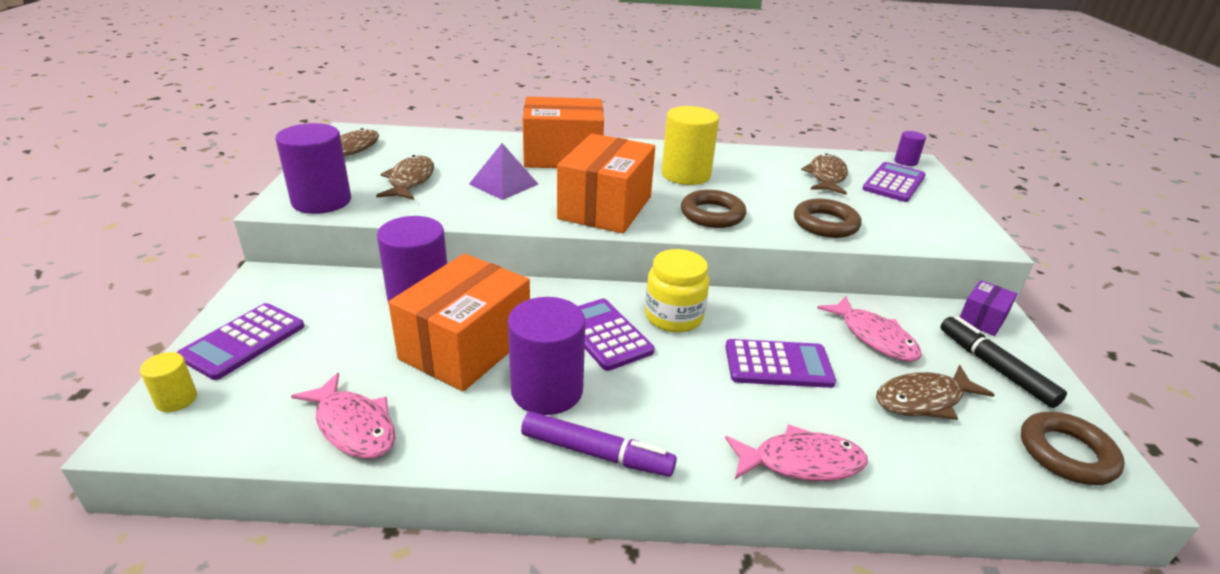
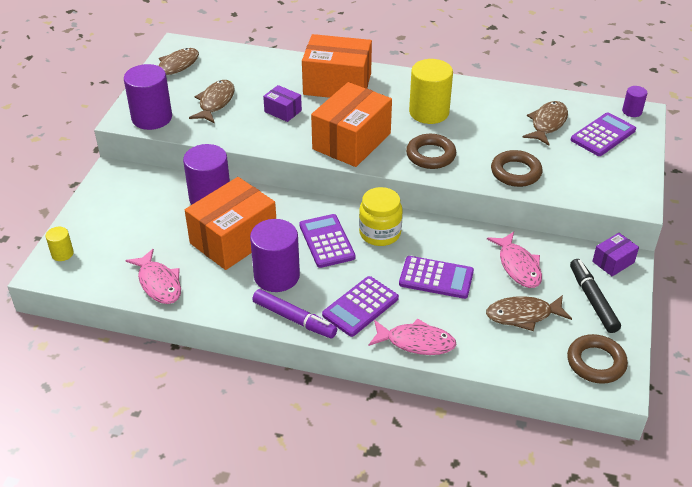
camera: 15 degrees right, 10 degrees up
purple calculator [177,303,304,380] -> purple calculator moved to [322,276,399,337]
purple pyramid [469,143,538,200] -> purple box [263,85,302,122]

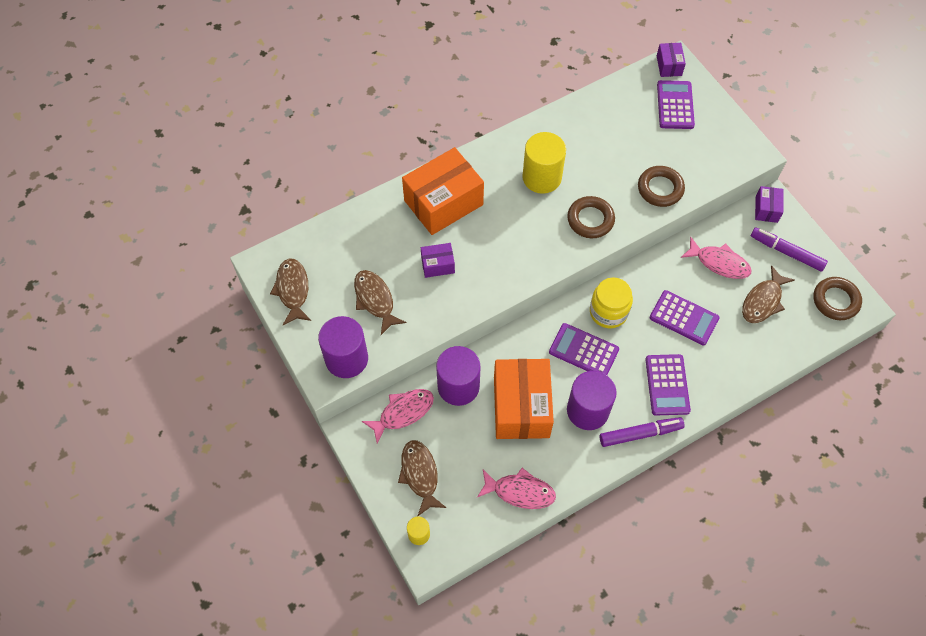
camera: 45 degrees left, 20 degrees up
orange box [311,82,392,167] -> none
pink fish [369,318,457,355] -> pink fish moved to [362,389,434,444]
purple calculator [399,256,474,299] -> purple calculator turned 60 degrees clockwise [650,290,719,345]
brown fish [522,101,568,145] -> brown fish moved to [398,440,447,516]
black marker [570,259,621,333] -> purple marker [751,227,828,272]
purple cylinder [622,86,647,117] -> purple box [657,43,686,77]

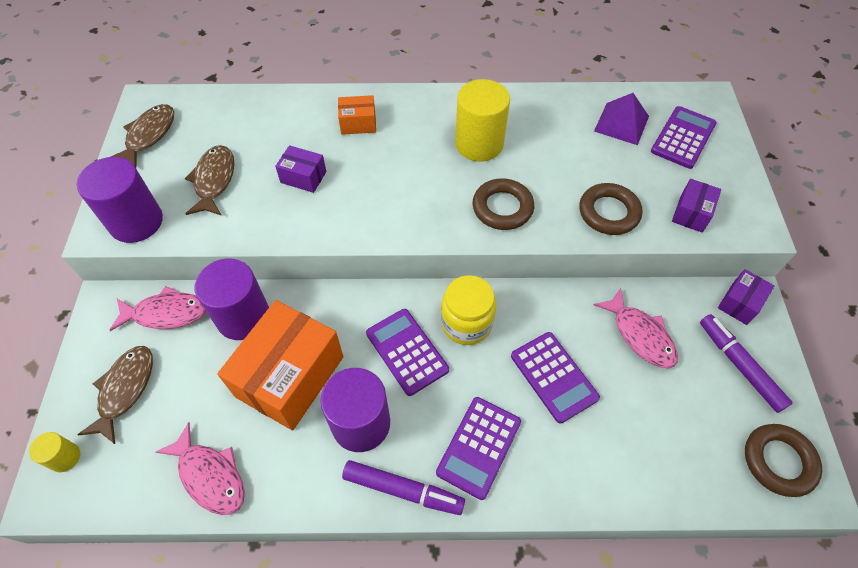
camera: 30 degrees right, 5 degrees down
orange box [402,147,484,235] -> orange box [338,95,376,135], size x0.47
purple box [657,43,686,77] -> purple box moved to [672,179,721,232]
brown fish [742,265,795,323] -> none
none -> purple pyramid [594,93,649,145]

